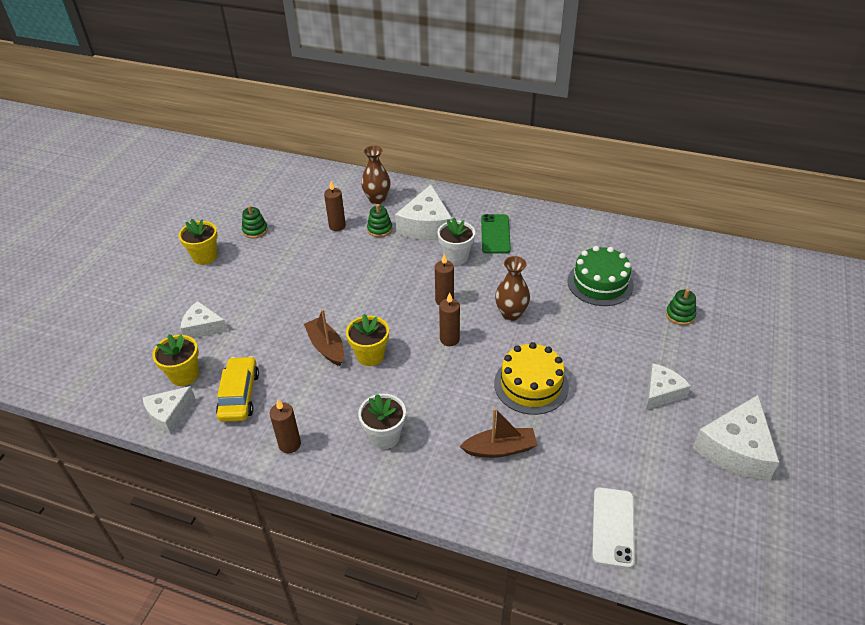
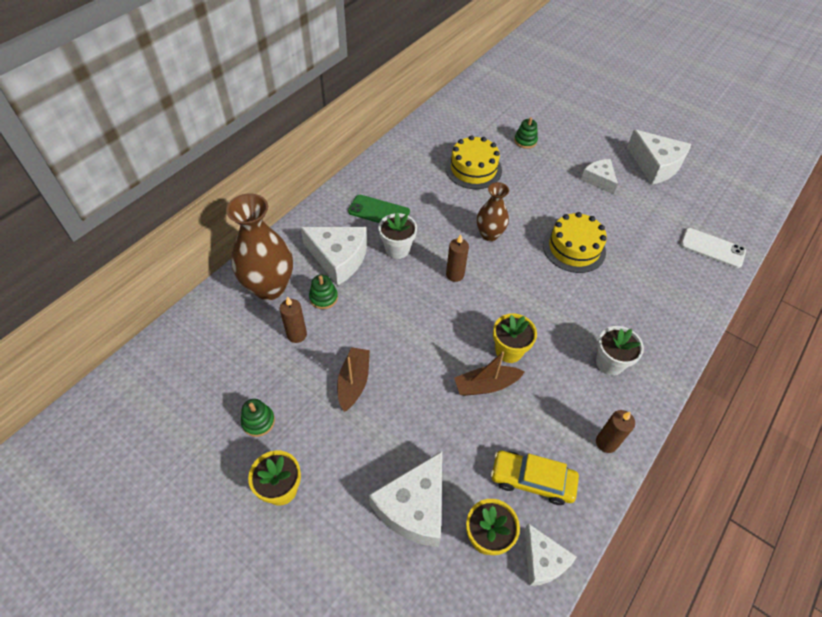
camera: 75 degrees left, 10 degrees up
white cheese [181,301,228,339] -> white cheese [369,451,442,547], size x1.63
brown vase [361,146,391,204] -> brown vase [226,193,293,300], size x1.68
brown candle [439,292,460,346] -> none
brown boat [460,408,538,458] -> brown boat moved to [337,347,370,412]
green cake [567,246,634,306] -> yellow cake [445,135,502,189]

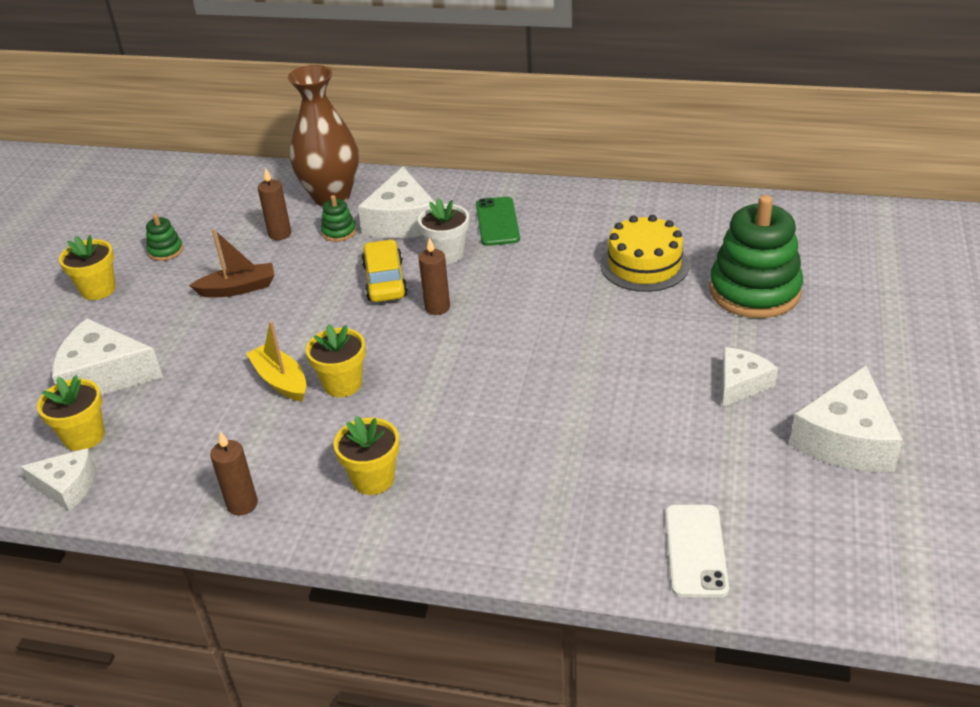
camera: 70 degrees right, 15 degrees down
brown boat [454,351,525,396] -> yellow boat [246,321,306,402]
brown vase [477,182,509,241] -> none
yellow car [491,451,579,505] -> yellow car moved to [361,239,408,302]
green stacking toy [514,117,538,149] -> green stacking toy [709,195,803,318], size x2.33
white cheese [524,523,577,586] -> white cheese turned 120 degrees counterclockwise [20,448,96,511]
yellow cake [543,212,607,273] -> none
white flower pot [596,326,644,376] -> yellow flower pot [334,416,399,495]

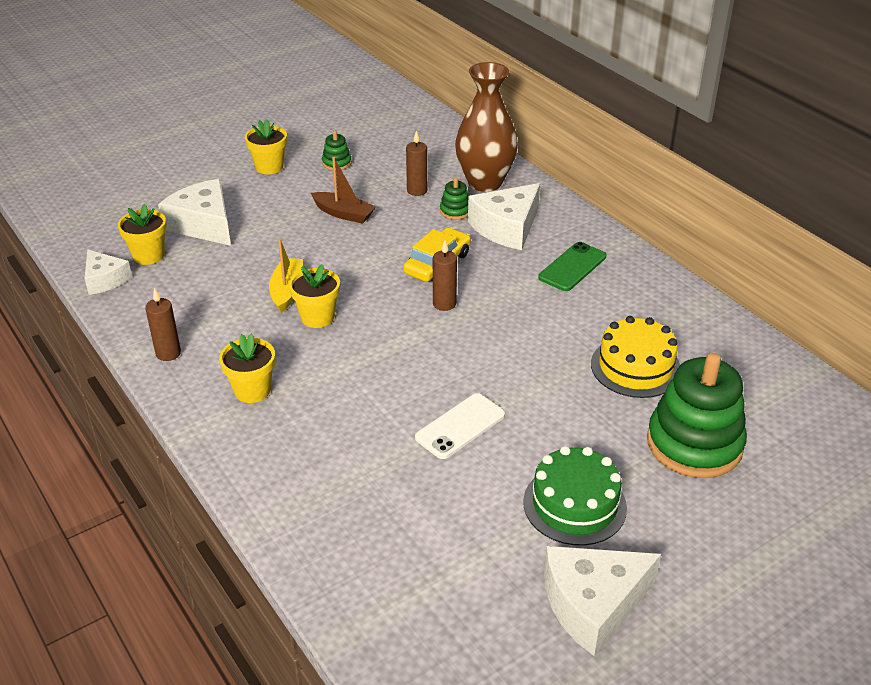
camera: 40 degrees right, 0 degrees up
white flower pot [418,198,469,264] -> none
white phone [665,505,729,598] -> white phone moved to [415,393,505,459]
white cheese [722,347,778,407] -> green cake [523,446,627,546]

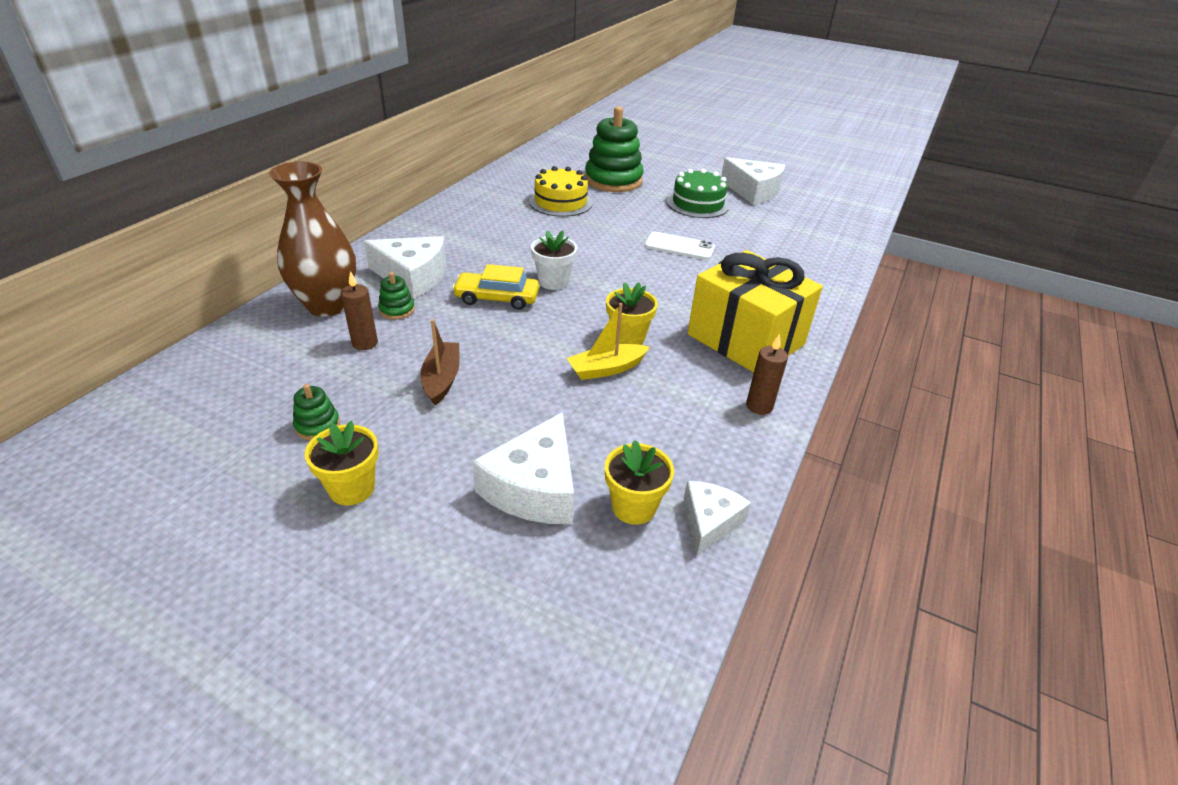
camera: 120 degrees left, 0 degrees up
yellow flower pot [219,334,275,403] -> yellow gift [688,250,823,373]
brown candle [433,241,457,311] -> white flower pot [531,230,577,290]
green phone [538,242,606,291] -> none

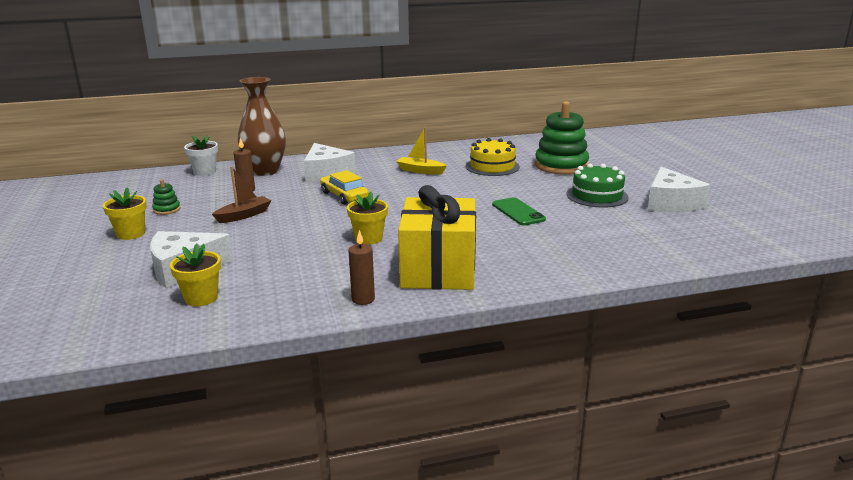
camera: 50 degrees right, 15 degrees down
green stacking toy [378,272,415,319] -> none
white flower pot [531,230,577,290] -> white flower pot moved to [184,135,218,176]
yellow boat [567,303,650,380] -> yellow boat moved to [396,127,447,174]
white phone [645,232,715,260] -> green phone [492,197,546,225]
white cheese [683,481,751,555] -> none

